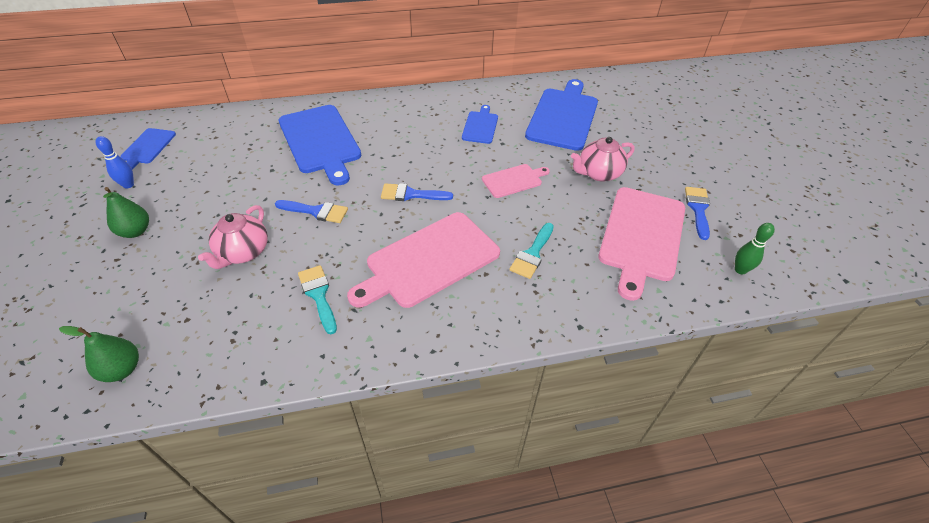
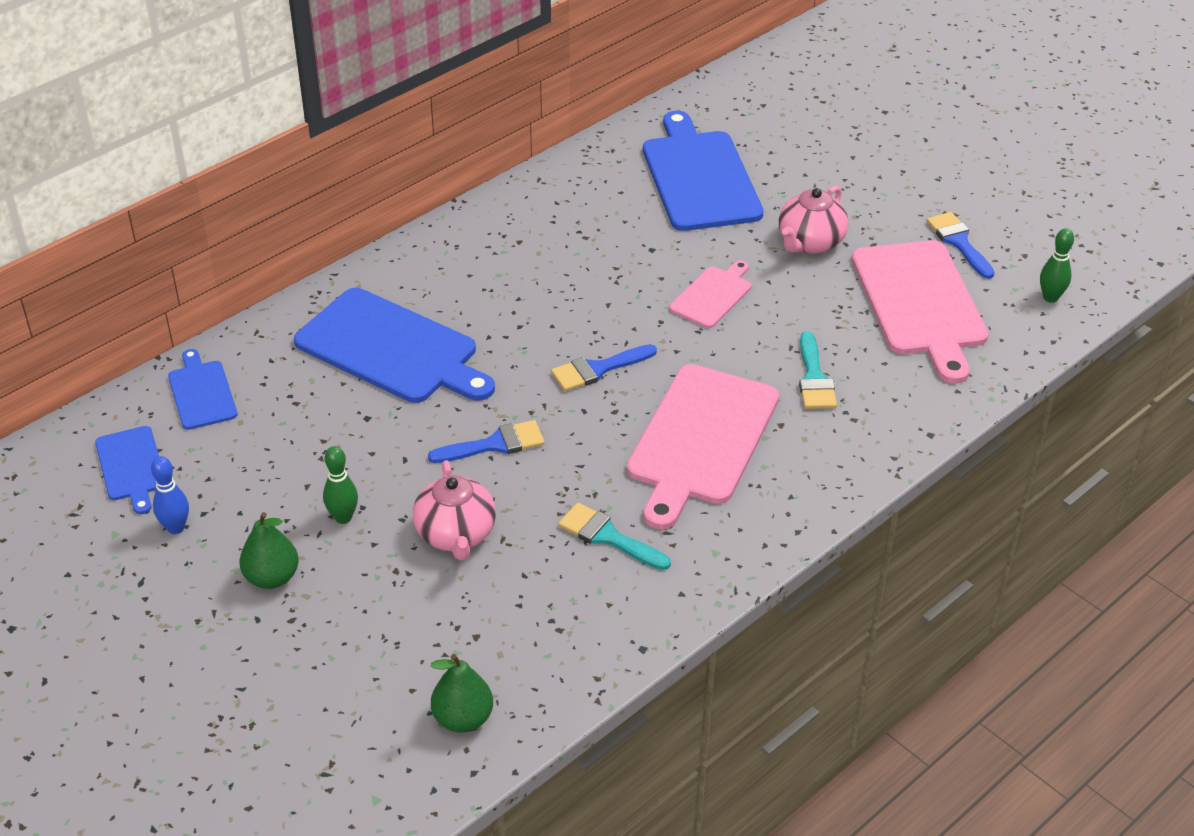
camera: 30 degrees left, 5 degrees down
blue cutting board [462,105,498,144] -> blue cutting board moved to [168,349,237,430]
none -> green bowling pin [323,446,358,524]

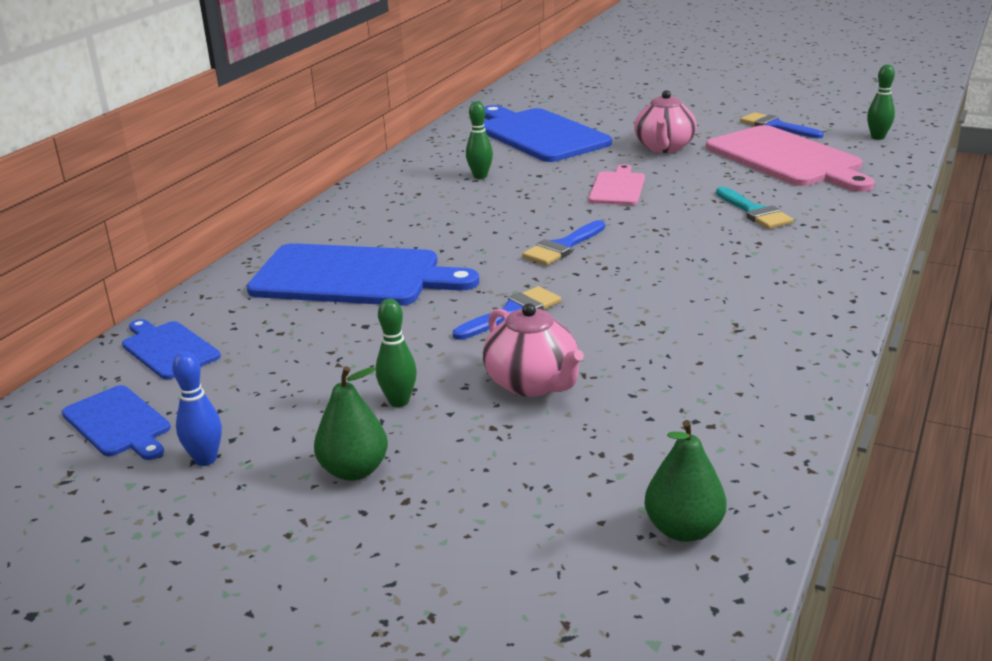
camera: 20 degrees left, 15 degrees down
turquoise brush [558,503,671,570] -> none
pink cutting board [627,364,779,529] -> none
none -> green bowling pin [466,101,493,179]

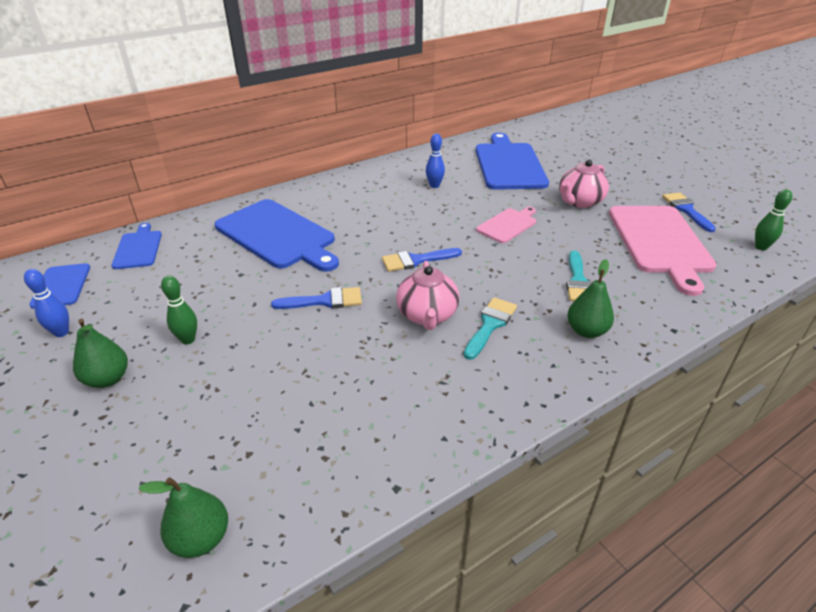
camera: 30 degrees right, 10 degrees up
green bowling pin [466,101,493,179] -> blue bowling pin [426,134,445,188]
pink teapot [483,303,584,397] -> pink teapot moved to [396,261,459,330]
none -> turquoise brush [464,297,517,360]
none -> green pear [567,259,614,338]

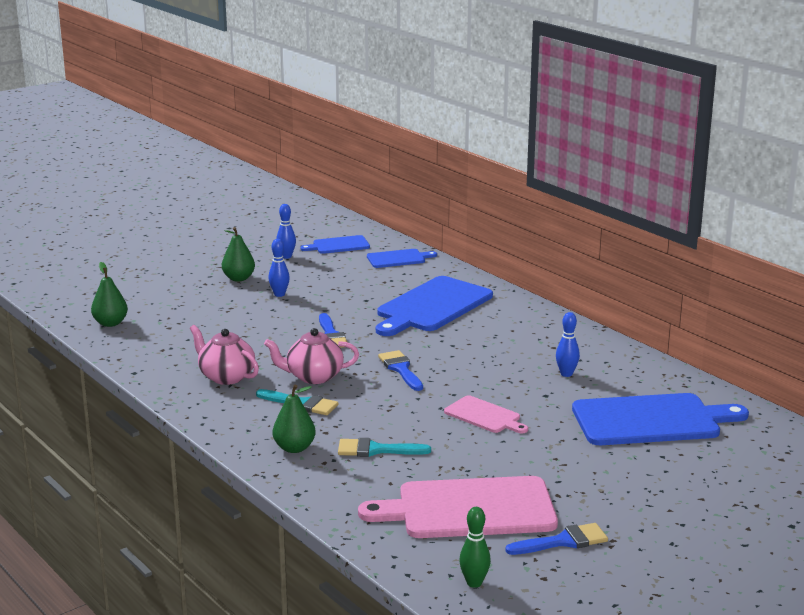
camera: 85 degrees right, 15 degrees down
green bowling pin [161,275,197,344] -> blue bowling pin [269,239,290,297]
pink teapot [559,160,609,208] -> pink teapot moved to [190,325,259,385]

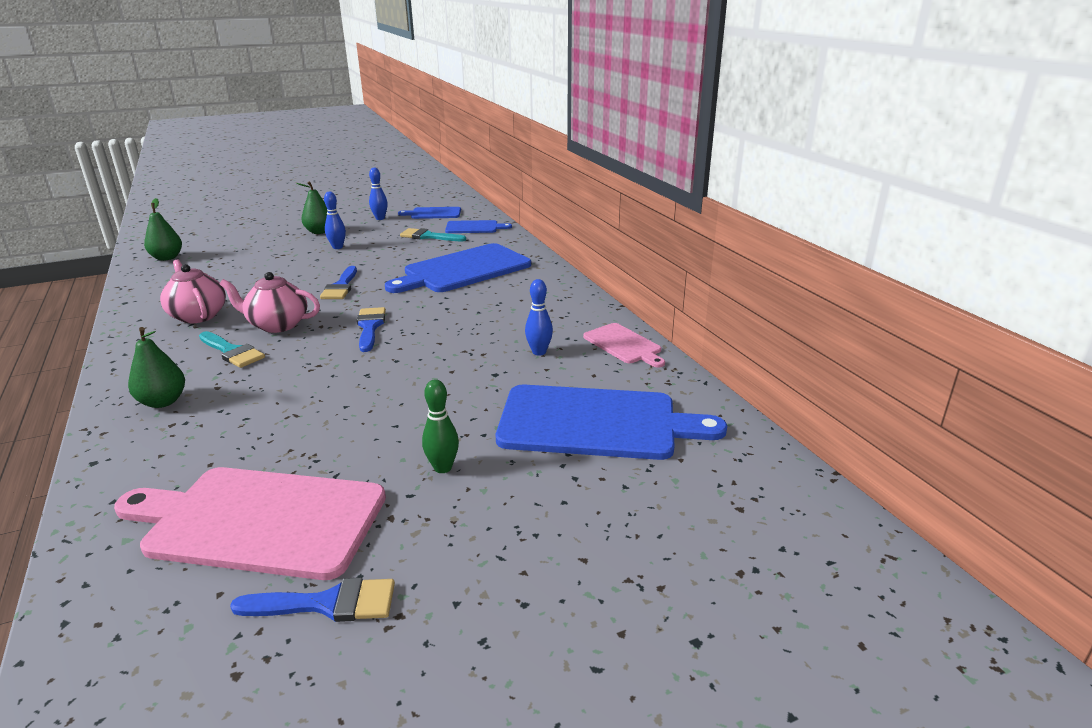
camera: 15 degrees right, 5 degrees up
turquoise brush [338,438,431,457] -> turquoise brush moved to [400,228,466,241]
pink cutting board [444,395,528,433] -> pink cutting board moved to [583,323,665,368]
green bowling pin [459,507,491,588] -> green bowling pin moved to [422,379,459,473]

